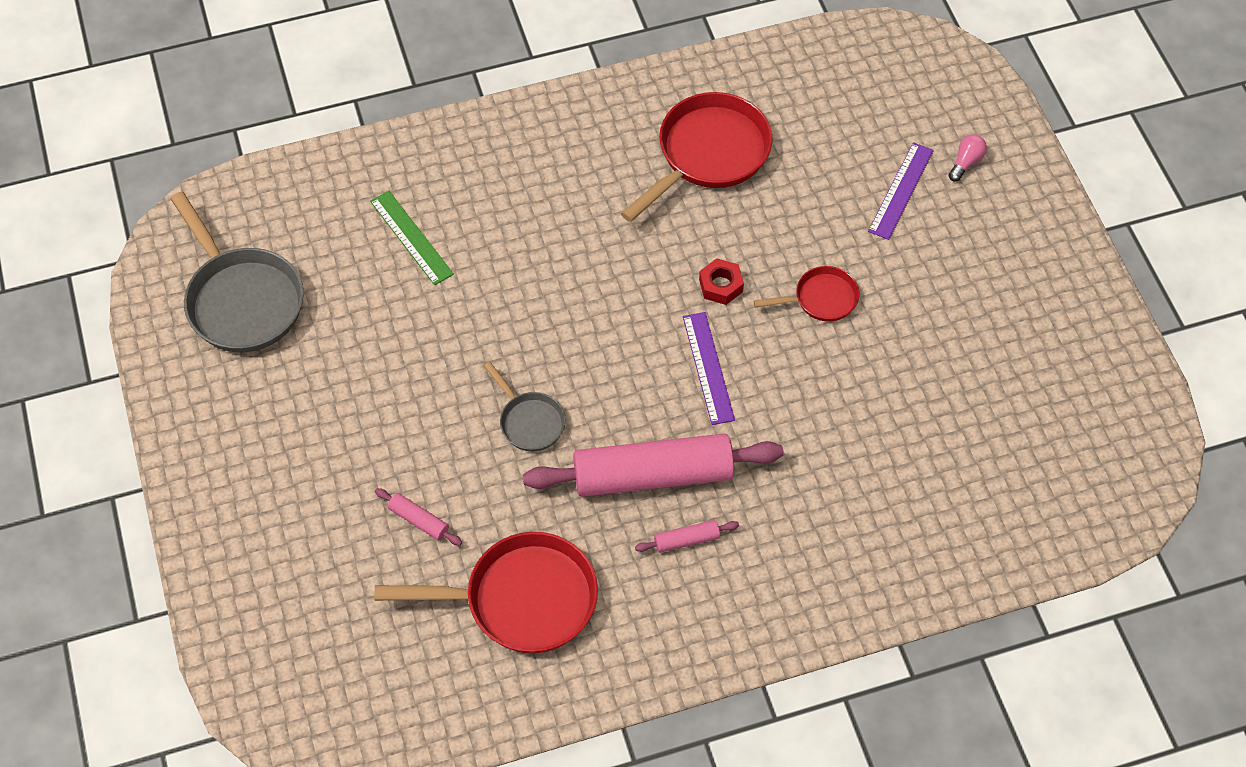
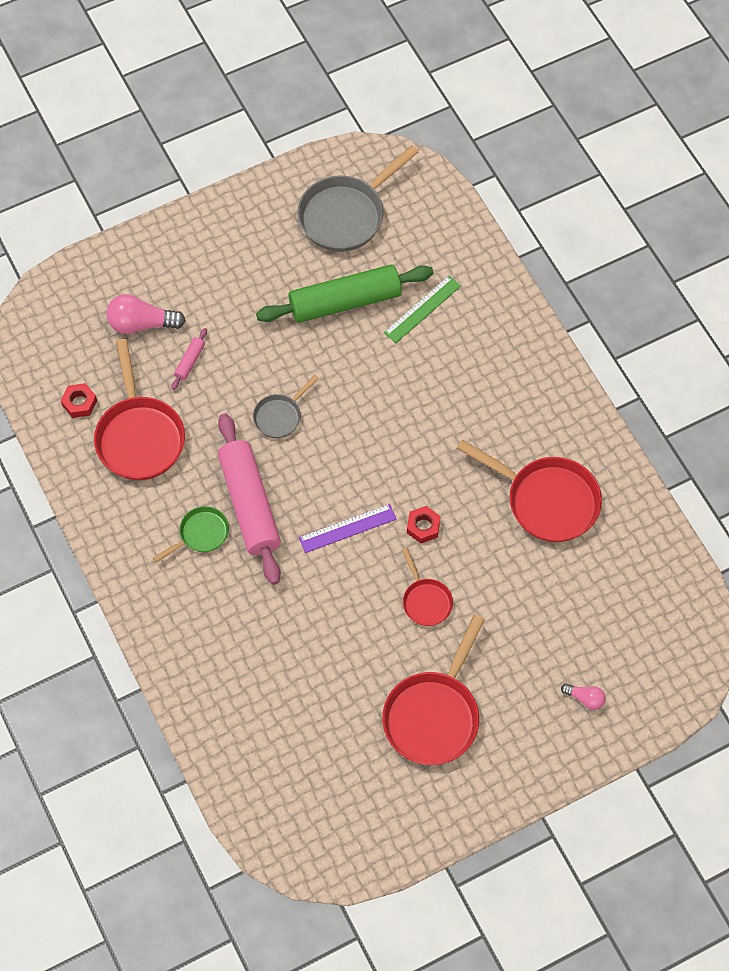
camera: 80 degrees right, 5 degrees up
pink rolling pin [635,520,739,553] -> green pan [153,506,229,562]
purple ruler [868,142,934,240] -> none
none -> red nut [61,383,97,418]
none -> pink light bulb [106,294,186,334]
none -> green rolling pin [256,265,433,323]
none -> red pan [382,615,485,765]

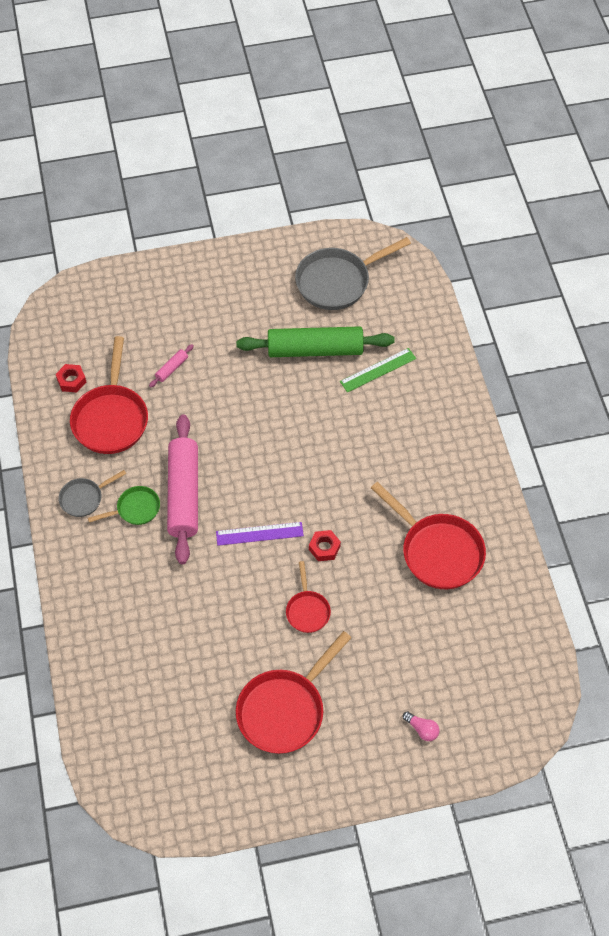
camera: 15 degrees right, 5 degrees down
pink light bulb [106,294,186,334] -> none
grey pan [253,375,319,438] -> grey pan moved to [58,470,126,517]

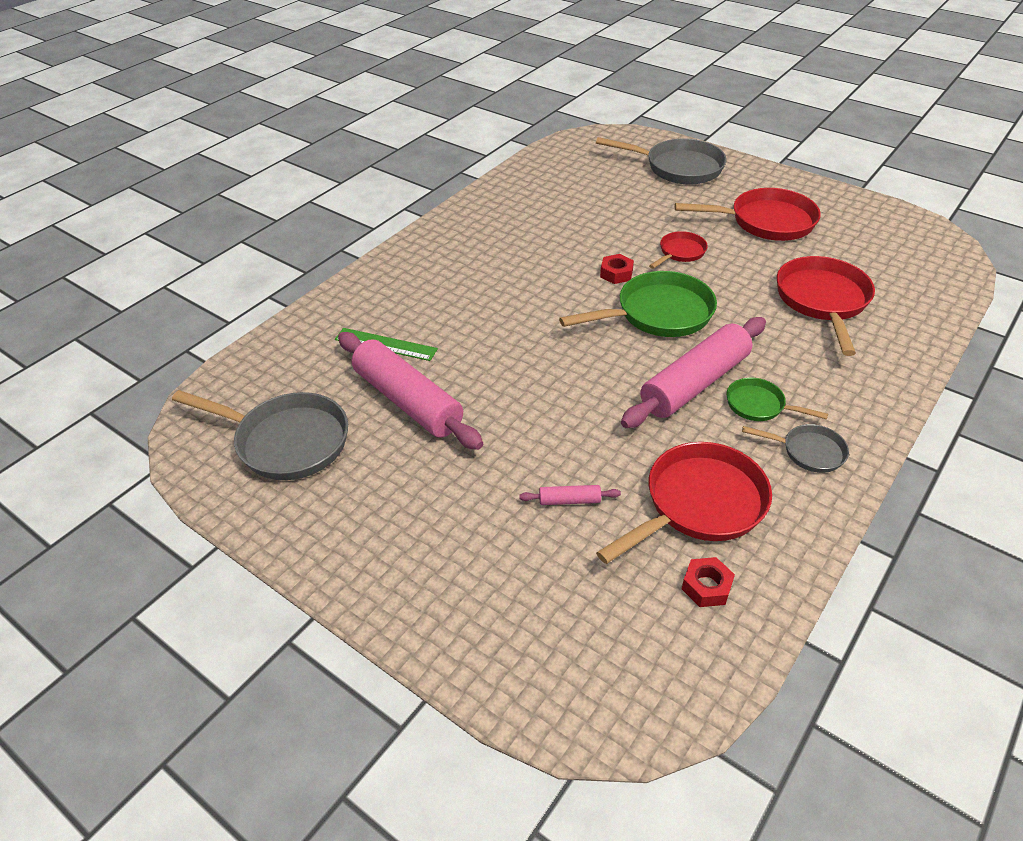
camera: 130 degrees left, 15 degrees down
purple ruler [216,522,304,546] -> green pan [559,271,717,337]
green rolling pin [236,326,395,357] -> pink rolling pin [338,332,483,450]
red pan [371,482,486,589] -> red pan moved to [777,256,875,356]
pink light bulb [403,711,440,741] -> grey pan [596,137,727,185]

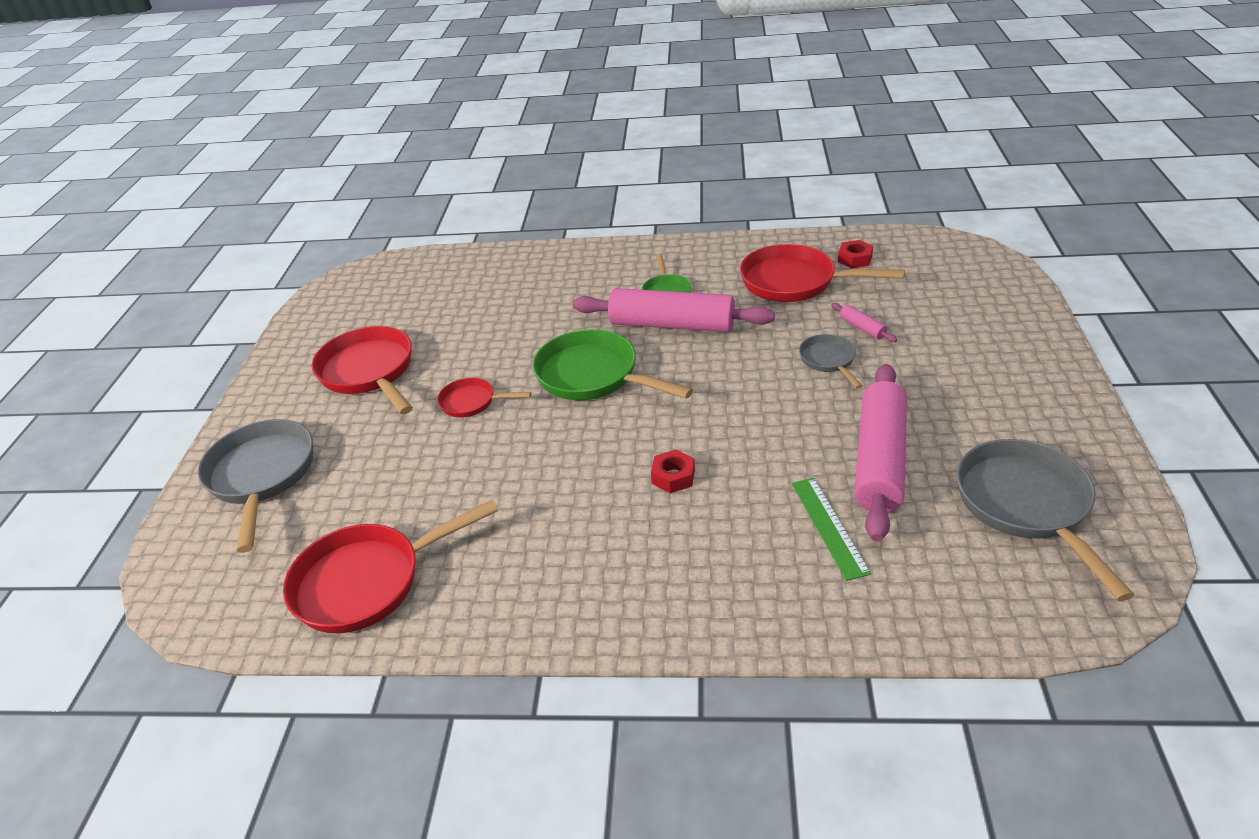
camera: 120 degrees left, 5 degrees down
red nut [600,254,634,284] -> red nut moved to [651,449,695,493]
grey pan [742,424,849,473] -> grey pan moved to [799,334,863,389]
red pan [777,256,875,356] -> red pan moved to [283,500,498,633]

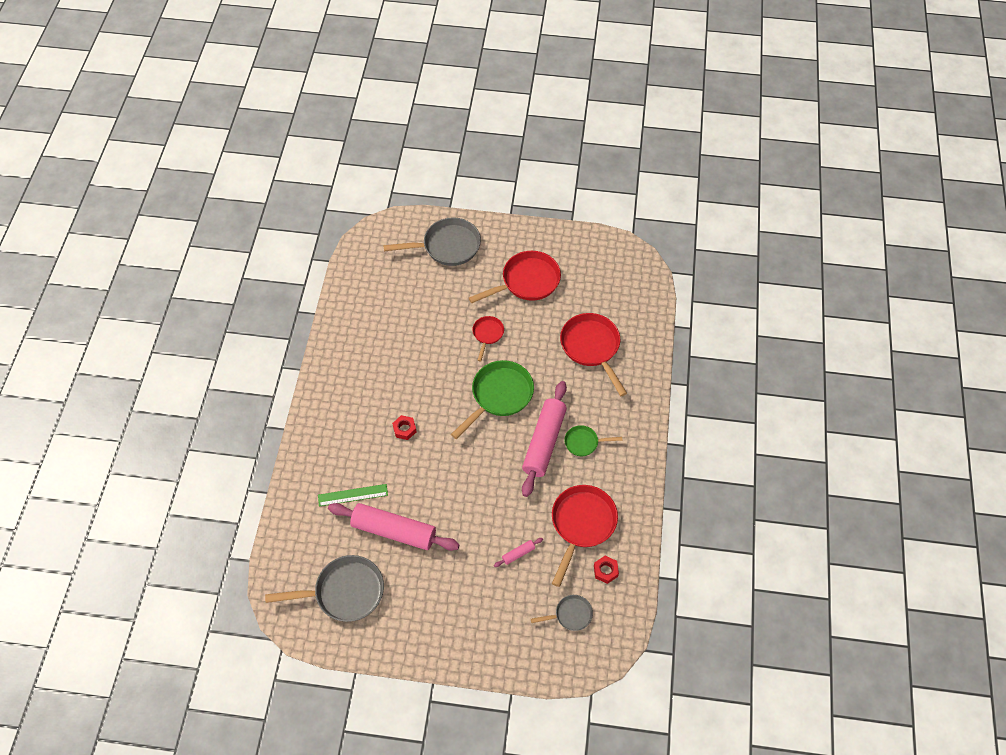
camera: 90 degrees right, 20 degrees up
red pan [283,500,498,633] -> red pan moved to [560,313,627,396]
grey pan [799,334,863,389] -> grey pan moved to [531,595,593,631]

